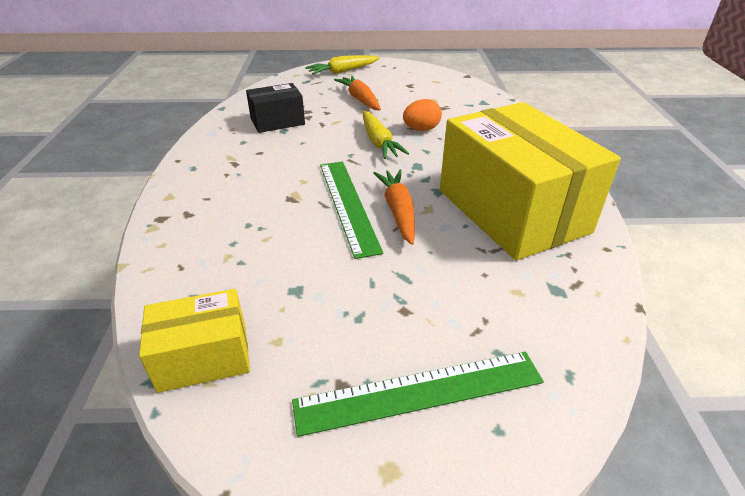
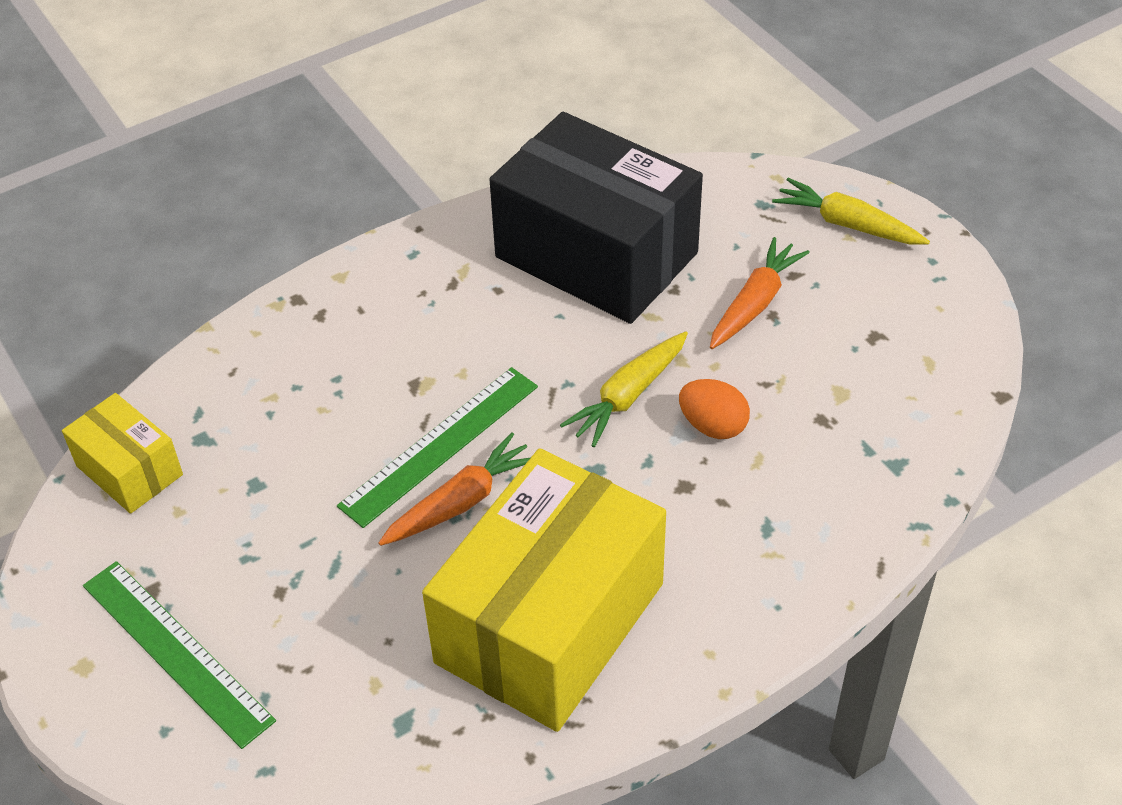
camera: 60 degrees right, 10 degrees up
black box [246,83,305,133] -> black box [489,112,703,324], size x2.05

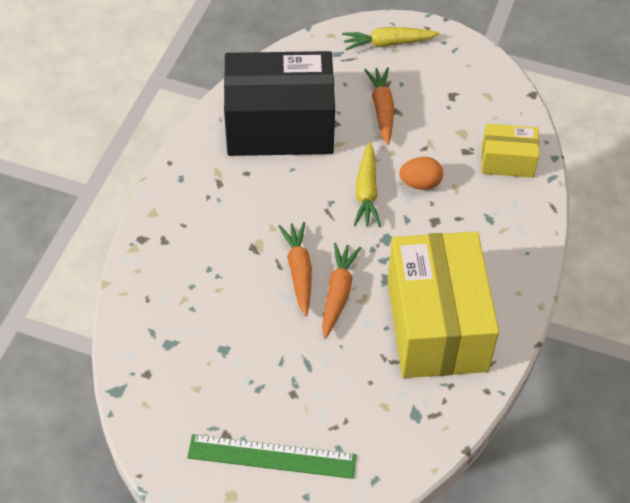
camera: 40 degrees left, 5 degrees up
yellow box [62,393,183,514] -> yellow box moved to [481,124,539,178]
green ruler [337,367,538,528] -> orange carrot [278,222,312,316]

